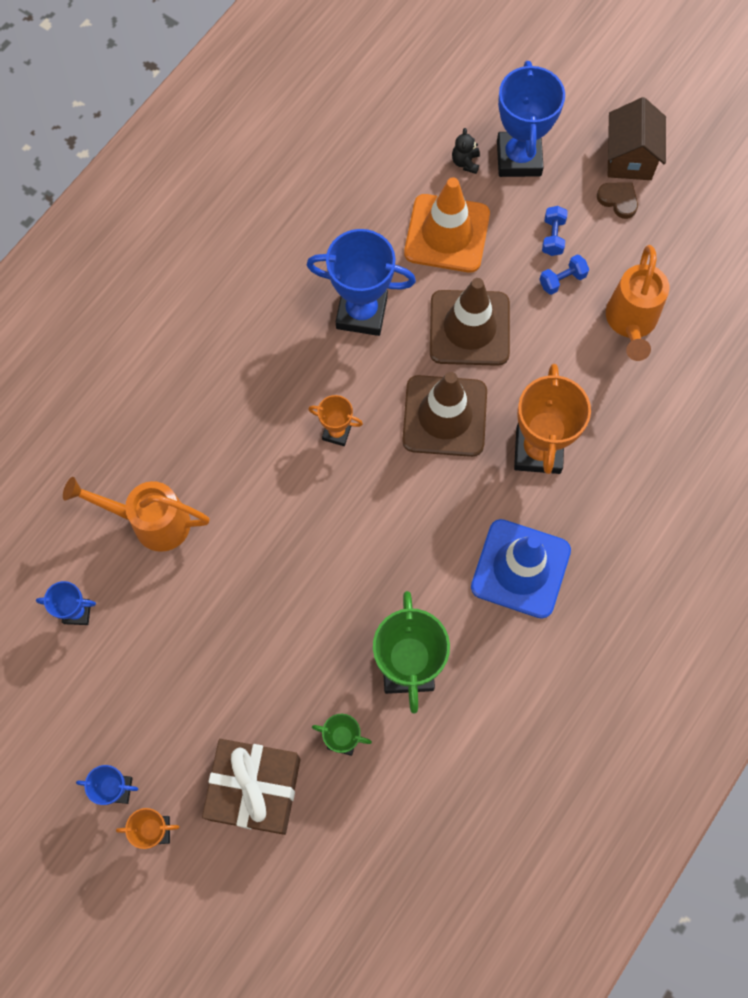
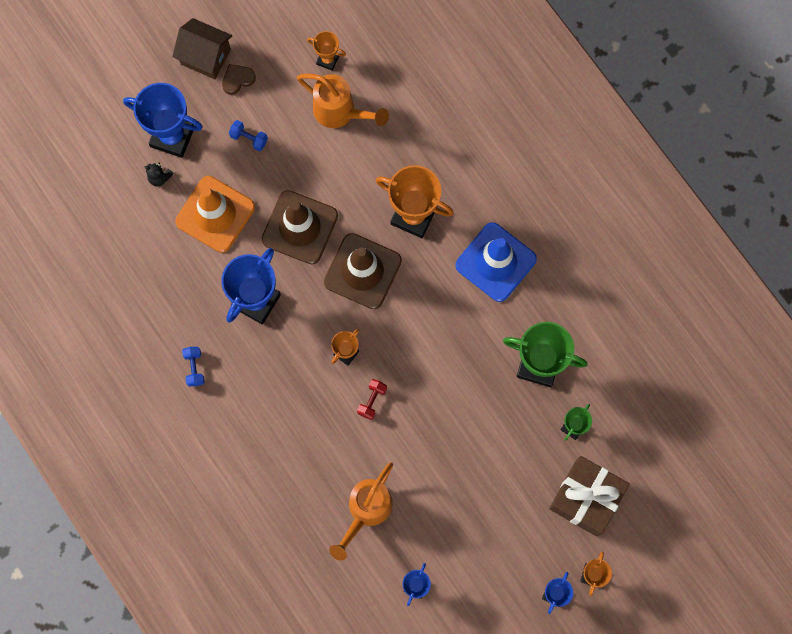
camera: 70 degrees left, 5 degrees up
blue dumbbell [539,254,589,295] -> blue dumbbell moved to [182,347,205,386]
none -> orange trophy [307,31,346,71]
none -> red dumbbell [357,379,387,420]

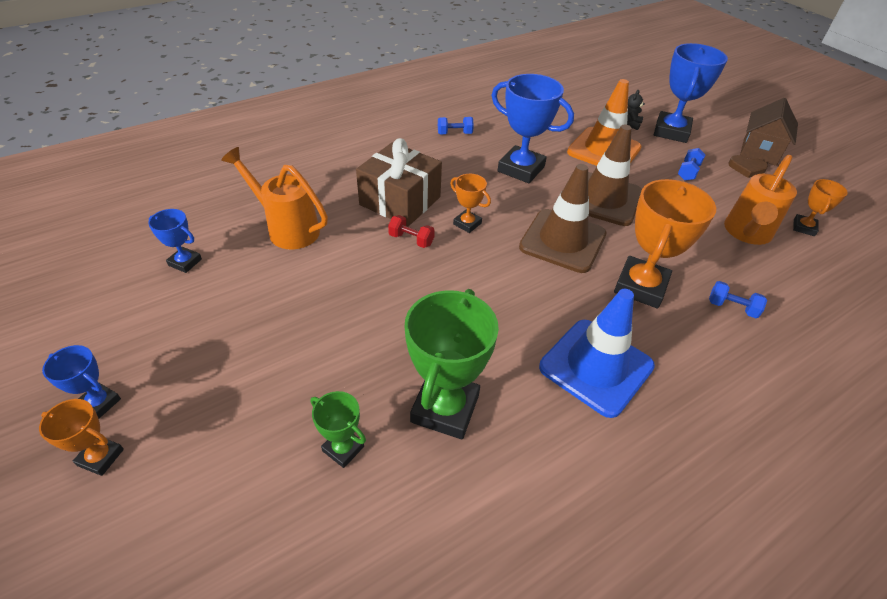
camera: 90 degrees right, 30 degrees down
brown heart [222,64,256,95] -> brown heart turned 135 degrees clockwise [728,155,768,178]
brown gift [549,456,630,537] -> brown gift moved to [356,138,442,227]
none -> blue dumbbell [709,281,767,318]

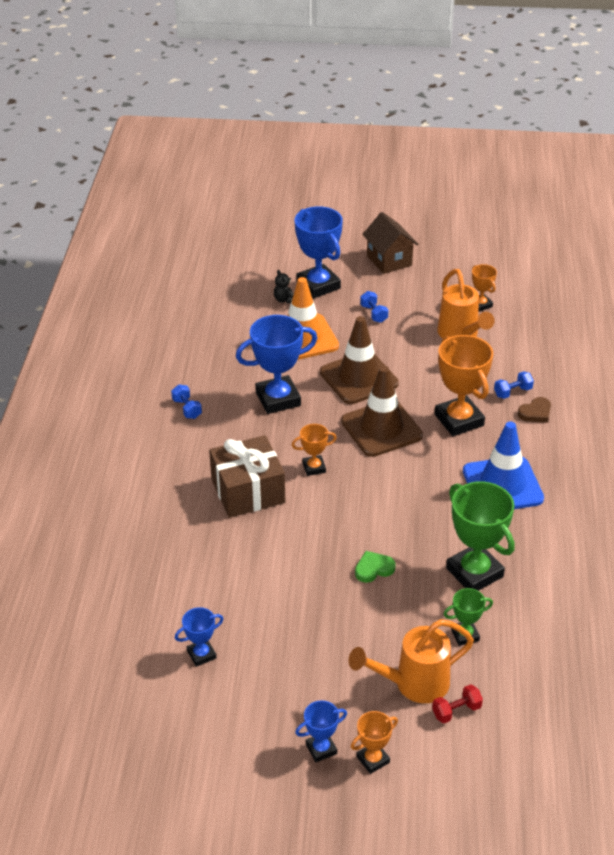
camera: 50 degrees left, 5 degrees down
orange watering can [221,147,328,249] -> orange watering can moved to [349,619,474,703]
red dumbbell [388,215,435,248] -> red dumbbell moved to [432,684,483,723]
blue dumbbell [438,117,474,134] -> blue dumbbell turned 60 degrees counterclockwise [171,385,202,419]
brown heart [728,155,768,178] -> brown heart moved to [518,397,551,423]
none -> green heart [355,551,396,583]

